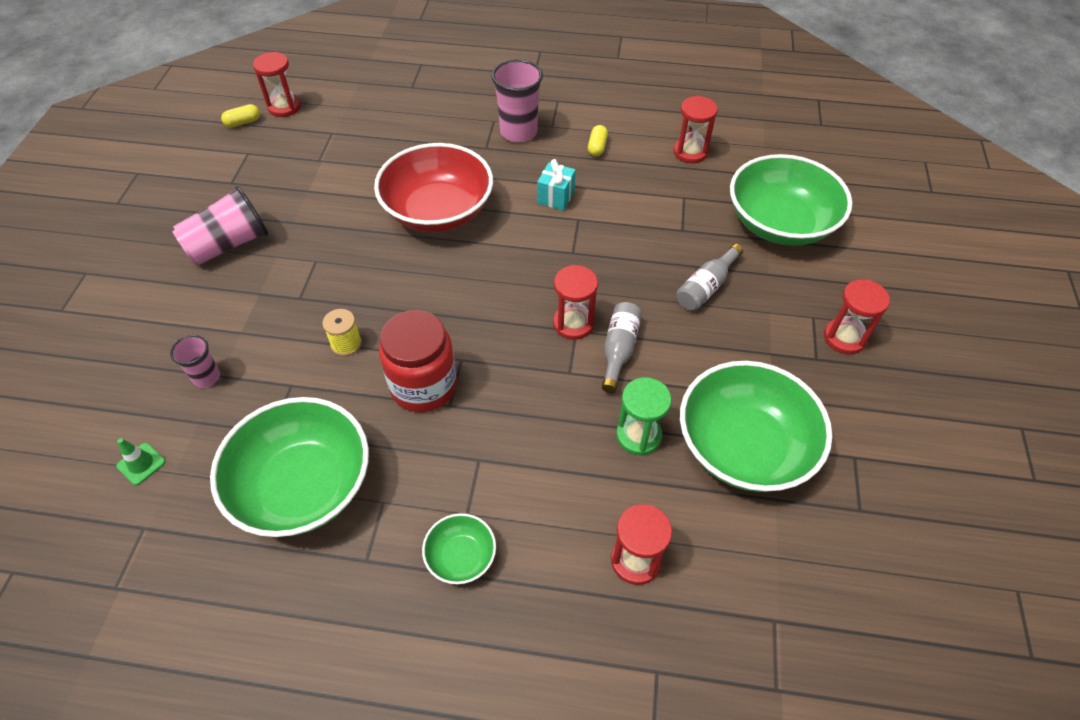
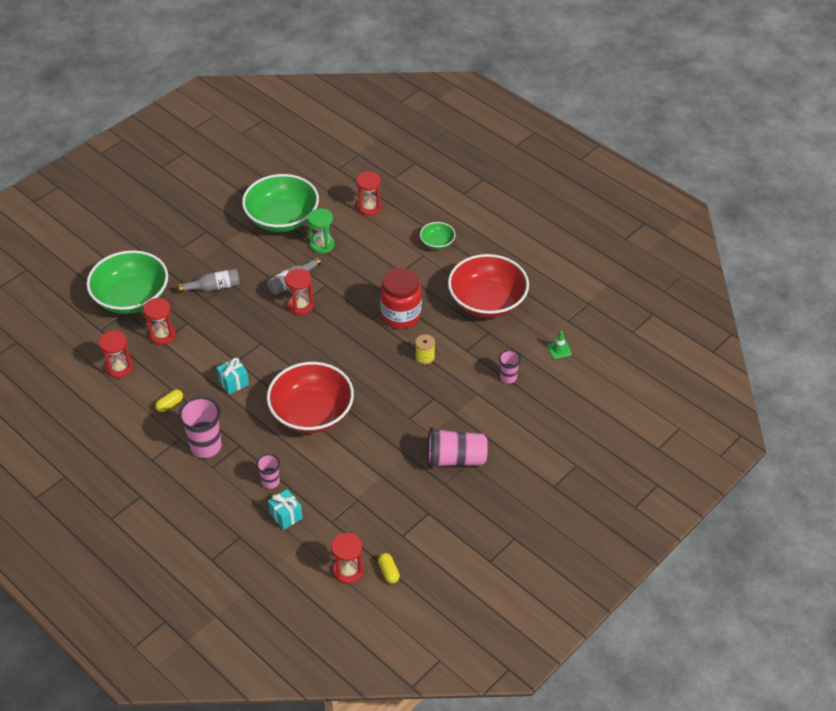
camera: 145 degrees left, 5 degrees down
green bowl [210,397,369,537] -> red bowl [448,254,529,318]
yellow capsule [221,104,260,127] -> yellow capsule turned 60 degrees clockwise [378,553,400,584]
red hourglass [824,279,890,354] -> red hourglass moved to [143,298,176,345]
none -> pink cup [256,454,280,489]
none -> turquoise gift [268,489,303,530]

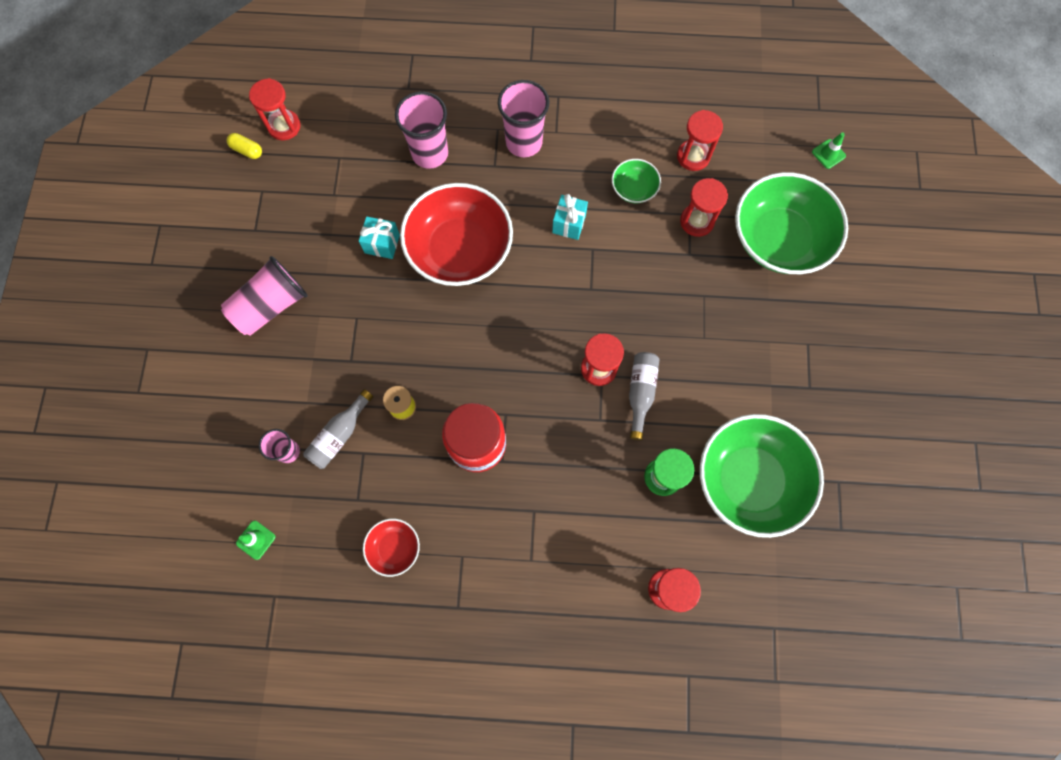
camera: 140 degrees right, 25 degrees up
yellow capsule [155,389,183,412] -> none
grey bottle [178,269,240,292] -> grey bottle moved to [303,389,374,469]
pink cup [256,454,280,489] -> pink cup [395,91,448,169], size x1.77
turquoise gift [268,489,303,530] -> turquoise gift moved to [359,216,400,259]
green bowl [420,222,456,249] -> green bowl moved to [612,159,661,203]
red bowl [448,254,529,318] -> red bowl [363,519,420,577], size x0.46
none -> green traffic cone [812,132,846,169]

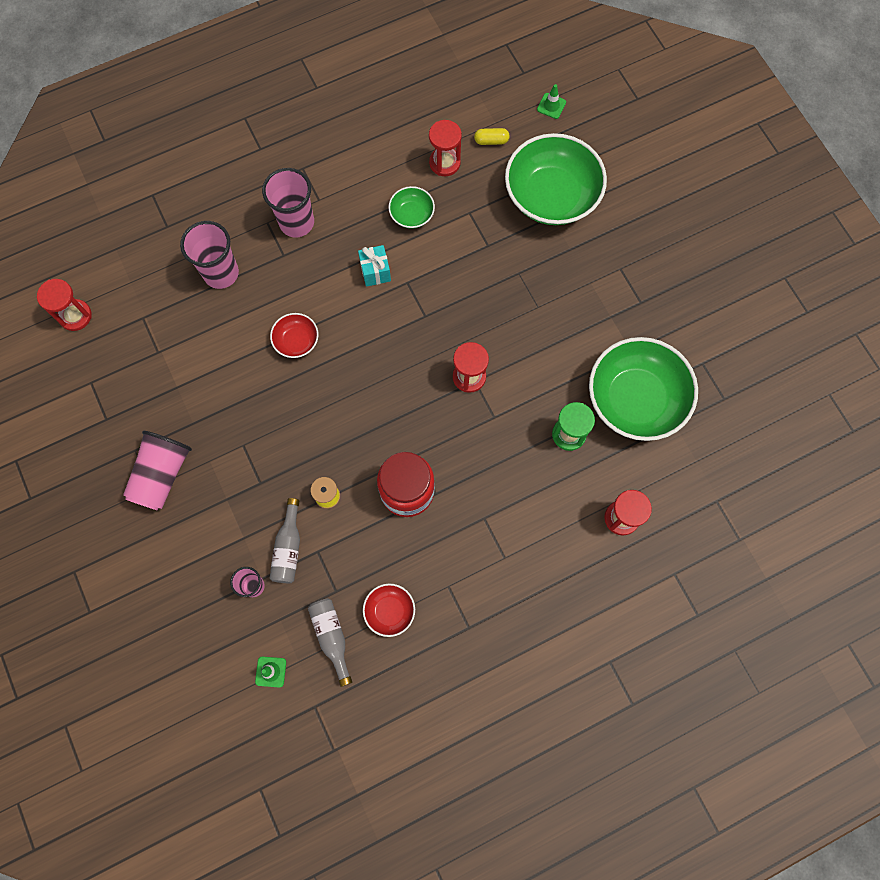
camera: 30 degrees left, 0 degrees up
yellow capsule [227,133,262,159] -> yellow capsule moved to [474,128,509,145]
turquoise gift [359,216,400,259] -> none
red bowl [400,183,513,286] -> red bowl [270,313,319,358], size x0.46
grey bottle [629,352,660,440] -> grey bottle moved to [308,598,352,687]
red hourglass [680,178,728,237] -> none

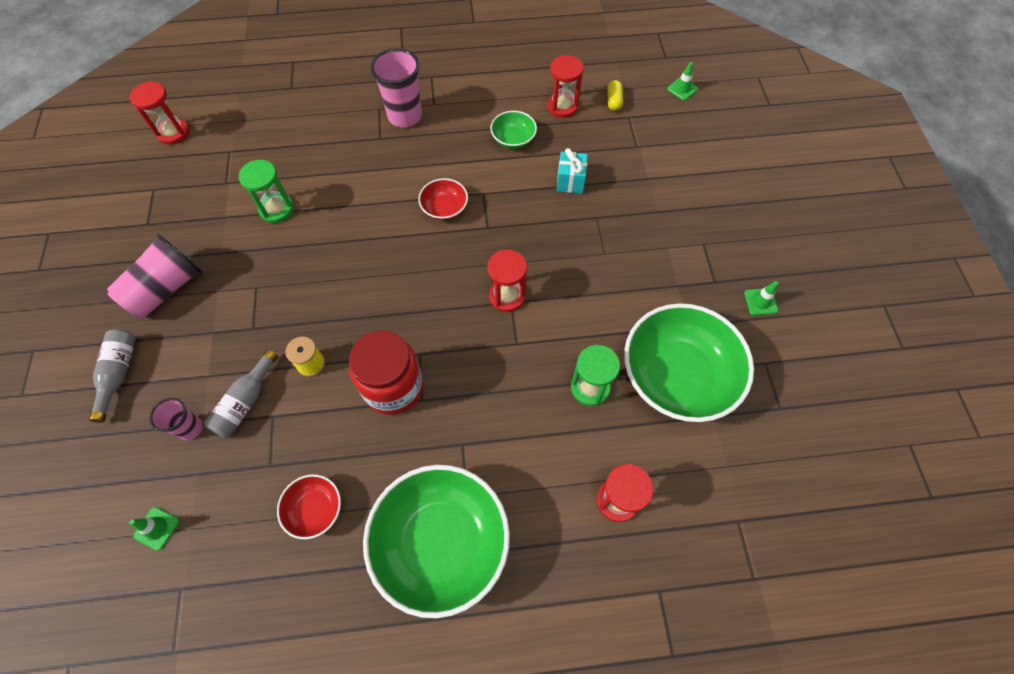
camera: 20 degrees right, 10 degrees down
pink cup [180,221,239,289] -> none
red bowl [270,313,319,358] -> red bowl moved to [418,178,468,220]
grey bottle [308,598,352,687] -> grey bottle moved to [89,329,136,423]
turquoise gift [358,245,391,287] -> turquoise gift moved to [557,148,588,194]
yellow capsule [474,128,509,145] -> yellow capsule turned 75 degrees clockwise [607,80,623,111]
green bowl [505,133,607,225] -> green bowl moved to [363,465,510,618]
none -> green hourglass [239,160,294,223]
none -> green traffic cone [744,281,778,315]

